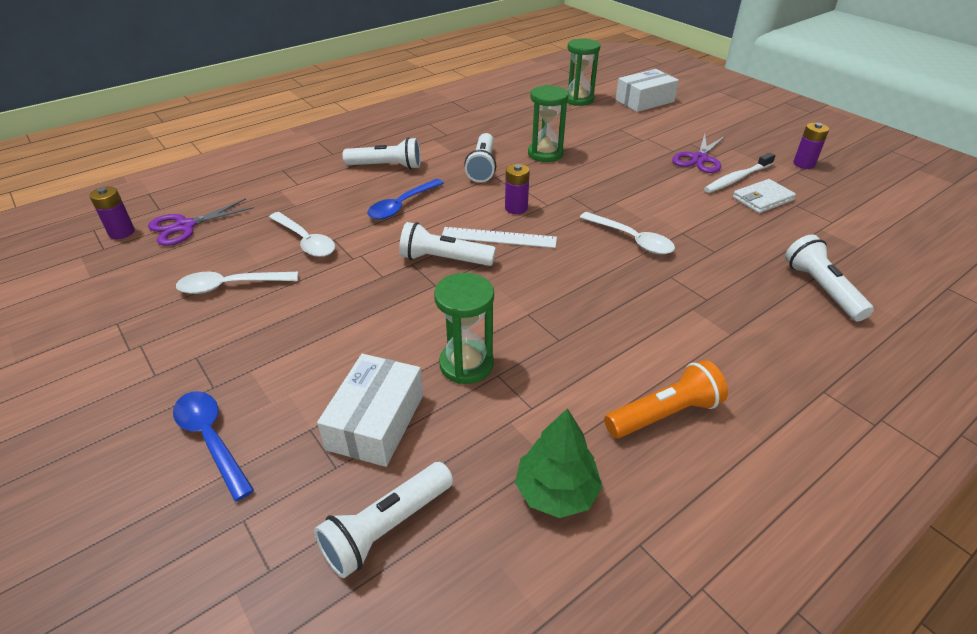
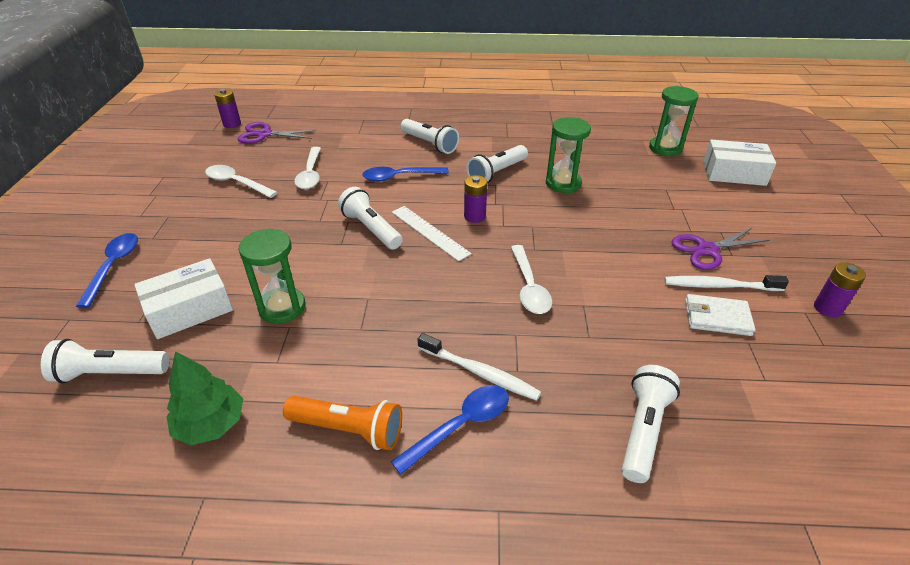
camera: 40 degrees right, 0 degrees up
none -> blue spoon [391,385,509,475]
none -> white toothbrush [418,333,541,401]

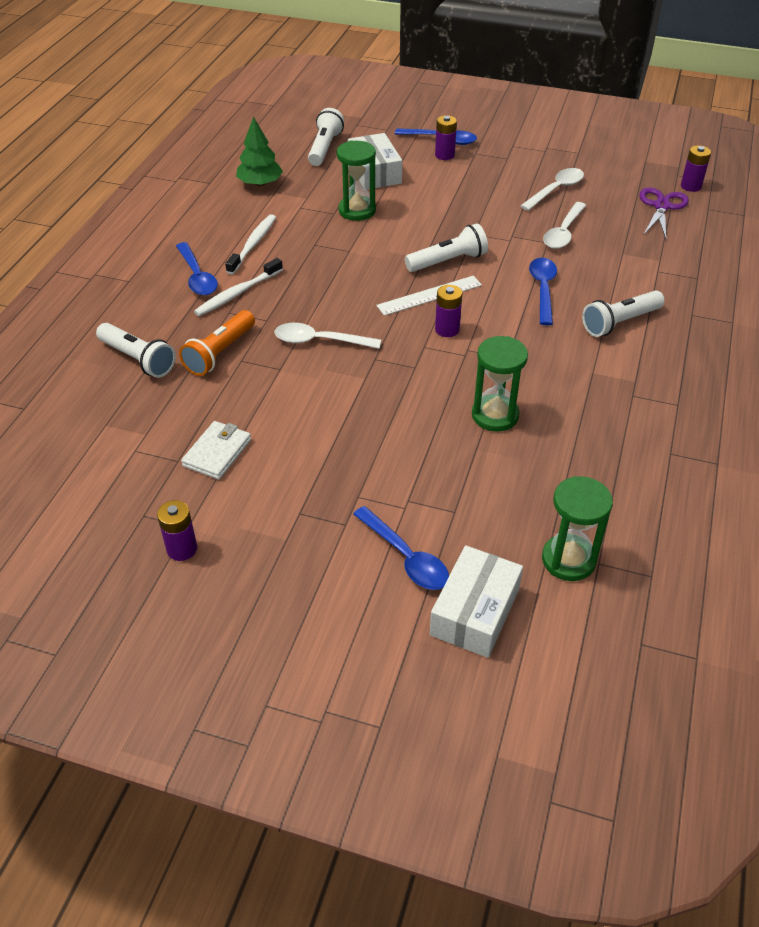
camera: 105 degrees right, 5 degrees up
orange flashlight [283,396,402,450] -> orange flashlight moved to [179,310,255,376]
white spoon [294,147,321,189] -> white spoon turned 75 degrees counterclockwise [543,202,586,249]
white flashlight [466,145,528,183] -> none
white toothbrush [664,275,789,291] -> white toothbrush moved to [225,214,276,275]
purple scissors [671,228,769,270] -> none
none -> blue spoon [353,506,449,590]
none -> purple battery [435,115,457,160]

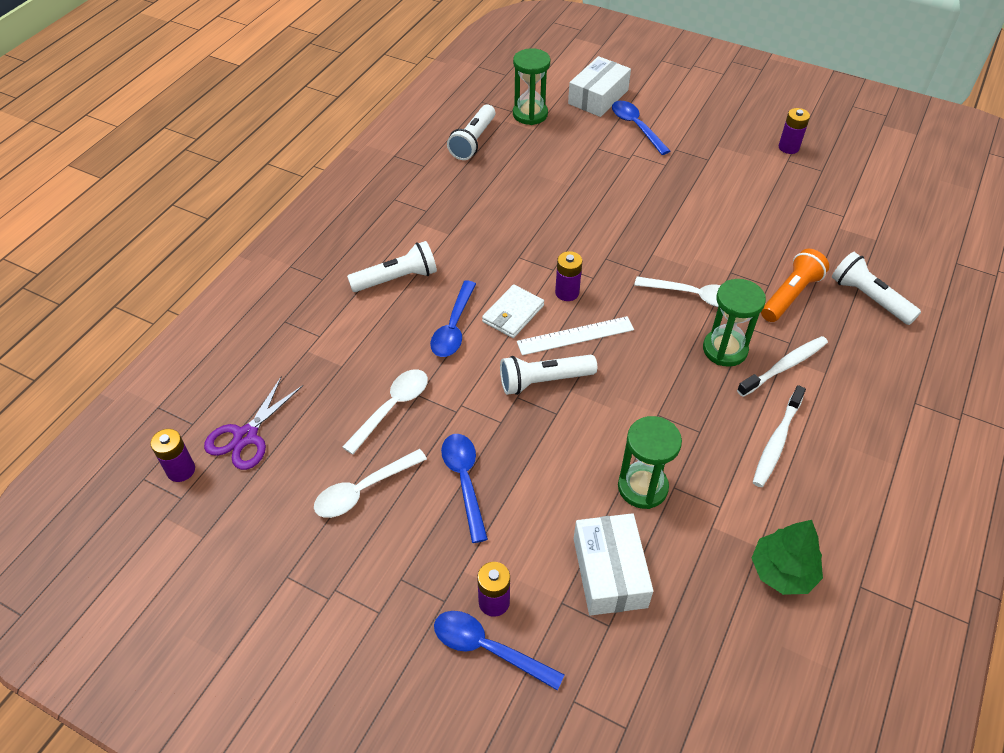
camera: 170 degrees left, 5 degrees up
blue spoon [176,242,218,296] -> blue spoon moved to [441,434,488,543]
white wallet [181,421,251,480] -> white wallet moved to [482,284,544,338]
white flashlight [308,108,344,166] -> white flashlight moved to [447,105,496,160]
green hourglass [472,336,528,432] -> green hourglass moved to [703,279,766,367]

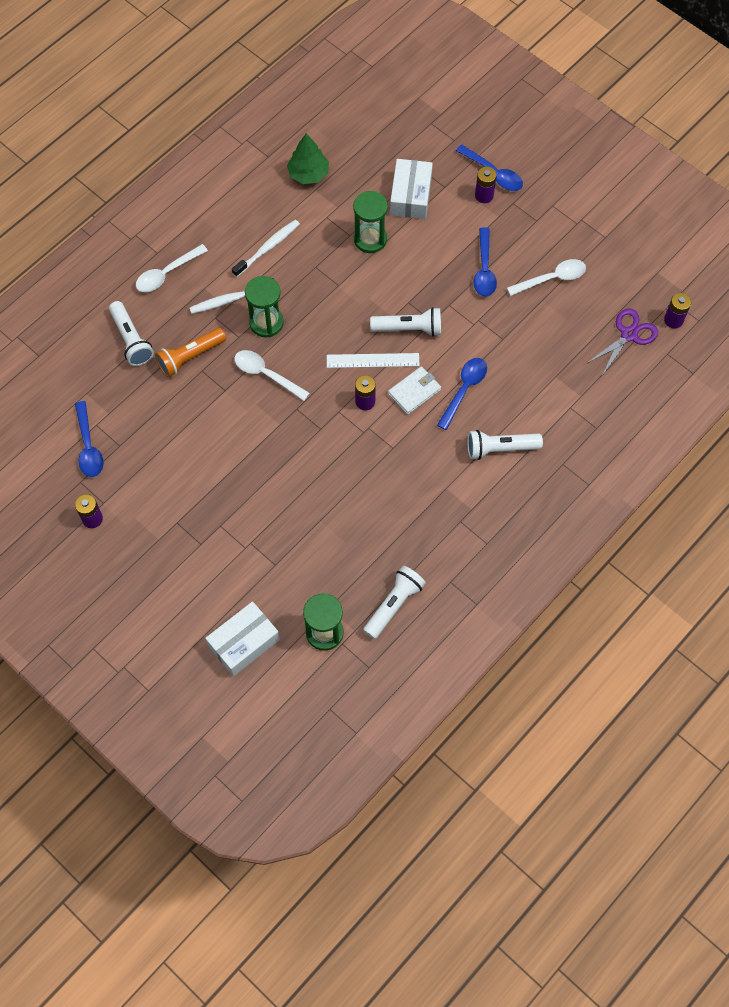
camera: 165 degrees left, 15 degrees up
white spoon [342,369,428,455] -> white spoon moved to [136,244,208,292]
blue spoon [612,101,670,155] -> blue spoon moved to [75,401,104,477]

